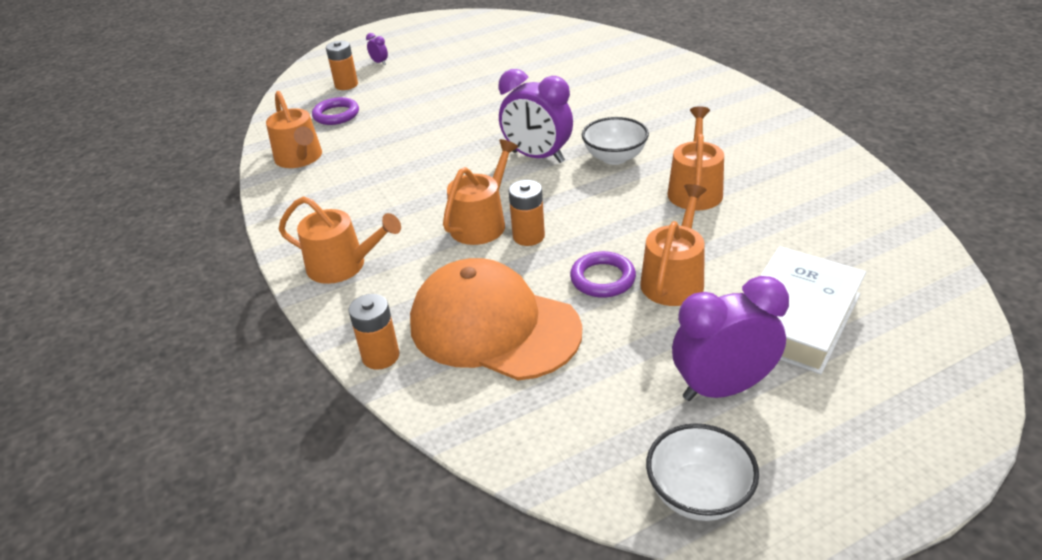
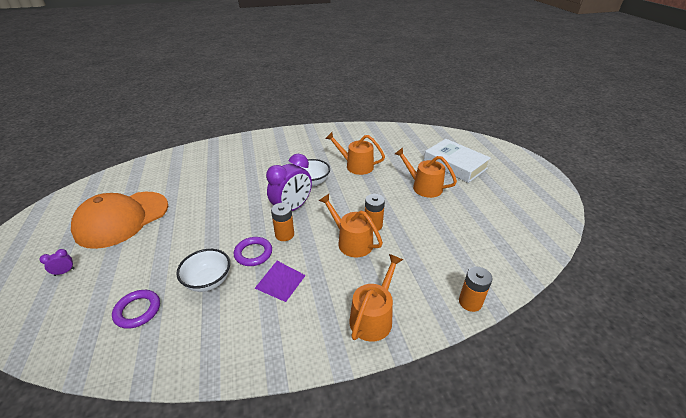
camera: 80 degrees left, 0 degrees up
orange watering can [266,91,322,168] -> none
orange battery [326,41,358,90] -> orange battery moved to [271,203,294,241]
orange cap [410,258,582,381] -> orange cap moved to [71,192,168,249]
purple ring [570,251,636,298] -> purple ring moved to [234,237,272,266]
white bowl [646,423,759,521] -> white bowl moved to [176,249,230,292]
purple clock [672,276,789,401] -> none
none -> purple pyramid [255,261,306,302]

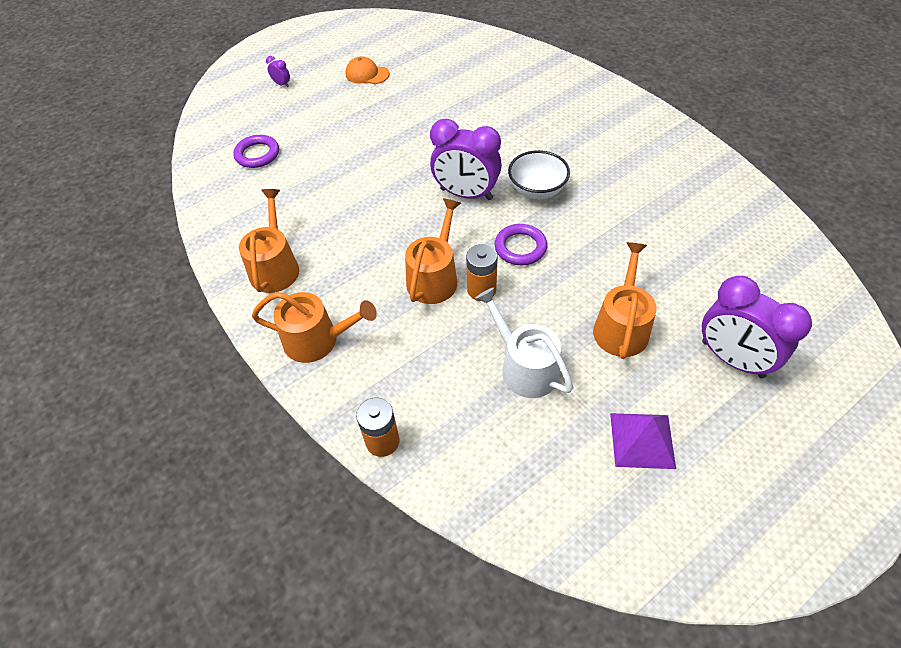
camera: 70 degrees right, 15 degrees up
orange cap [71,192,168,249] -> orange cap [346,56,389,84], size x0.43
white bowl [176,249,230,292] -> none
purple ring [234,237,272,266] -> purple ring moved to [494,224,547,265]
purple pyramid [255,261,306,302] -> purple pyramid moved to [610,413,676,469]
orange battery [271,203,294,241] -> none
orange watering can [325,132,385,175] -> orange watering can moved to [239,189,299,293]
white book [424,139,491,183] -> purple clock [702,276,812,378]
none -> white watering can [475,287,573,398]

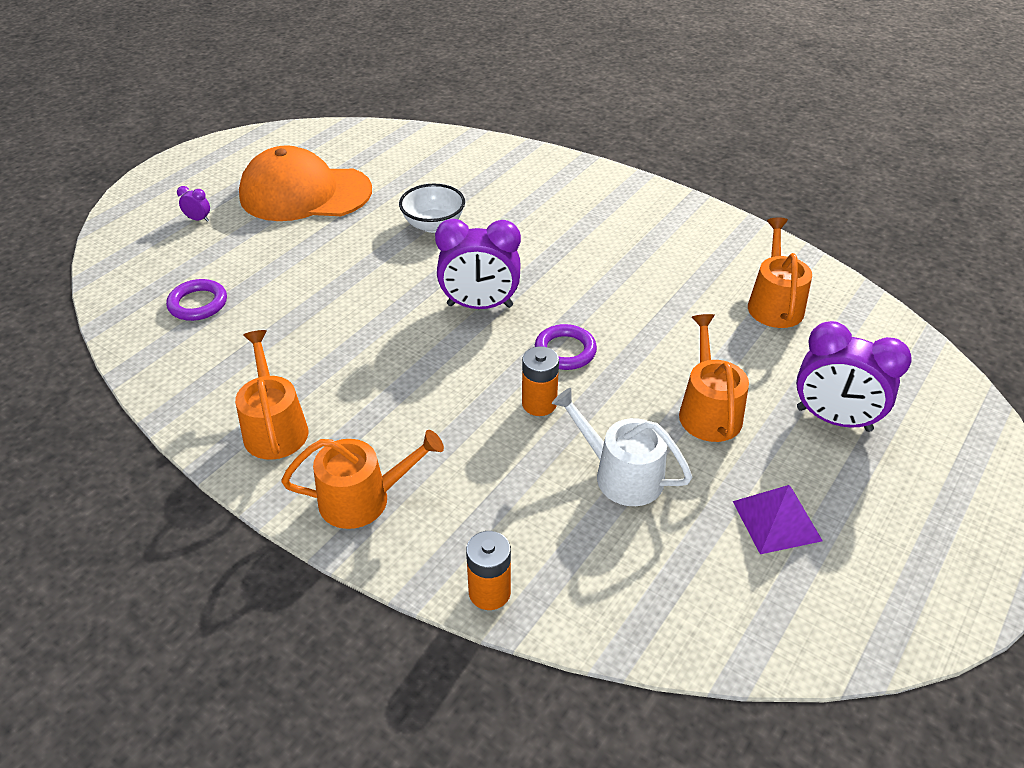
camera: 20 degrees left, 10 degrees down
orange cap [346,56,389,84] -> orange cap [239,145,372,221], size x2.34
orange watering can [405,198,461,304] -> orange watering can moved to [748,218,812,328]
white bowl [508,150,570,199] -> white bowl moved to [399,184,465,233]

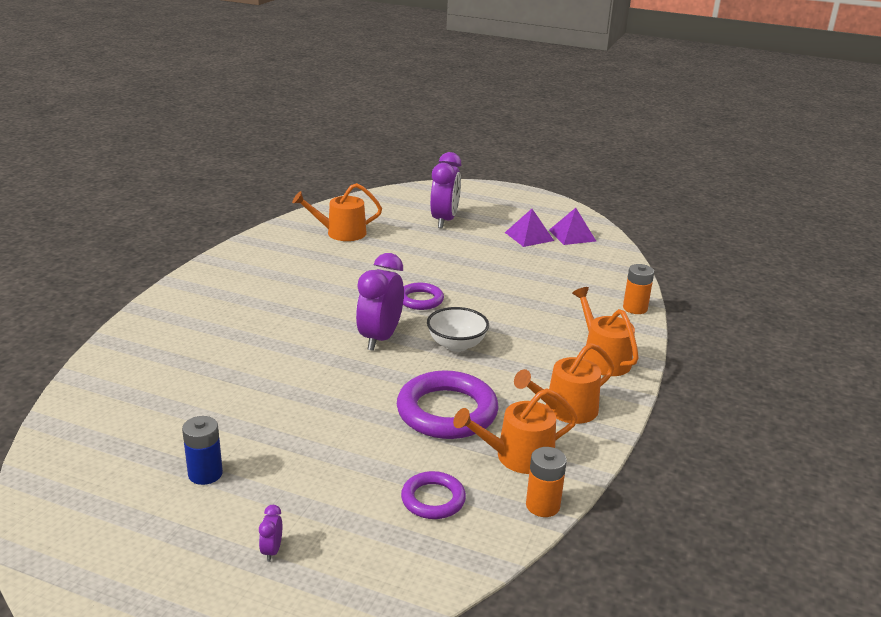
camera: 105 degrees left, 15 degrees down
orange cap [239,145,372,221] -> blue battery [182,416,223,485]
white bowl [399,184,465,233] -> white bowl moved to [427,307,489,352]
purple clock [435,219,521,309] -> purple clock turned 150 degrees counterclockwise [356,253,404,351]
orange battery [522,346,559,416] -> orange battery moved to [526,447,567,517]
white watering can [552,388,692,506] -> none
orange watering can [679,314,749,442] -> orange watering can moved to [453,389,578,474]
none -> purple ring [397,371,499,439]
none -> purple pyramid [549,208,596,245]

